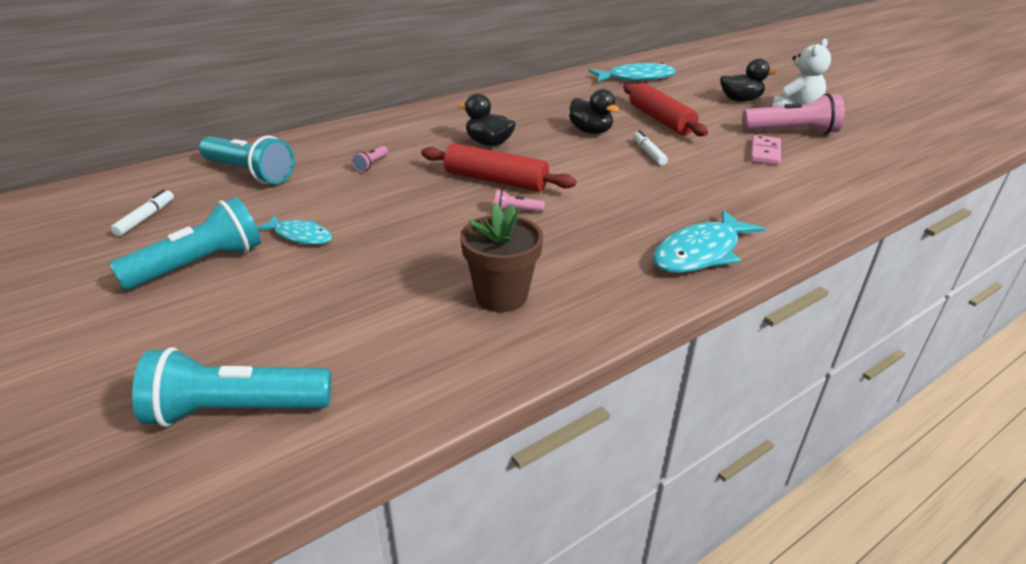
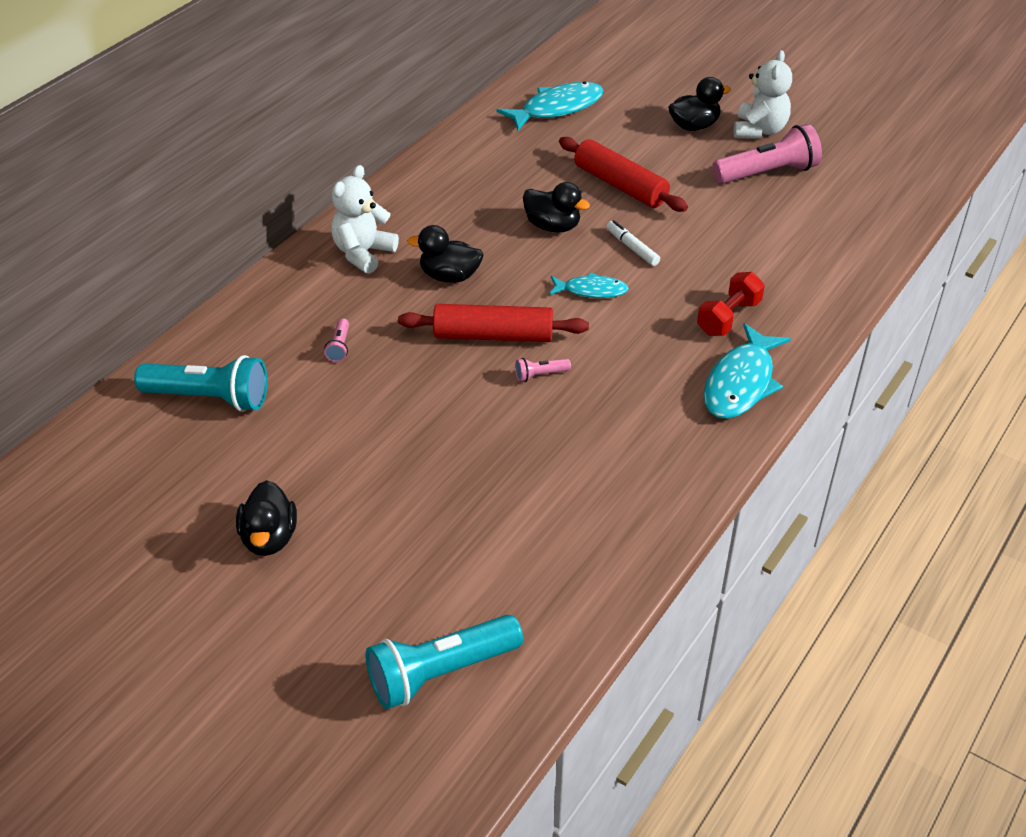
camera: 20 degrees left, 10 degrees up
turquoise flashlight [109,197,261,290] -> black duck [236,480,297,556]
white marker [110,189,174,236] -> none
turquoise fish [257,215,332,245] -> turquoise fish moved to [549,272,629,298]
brown flower pot [460,203,543,312] -> none
pink domino [750,135,781,165] -> none
none -> white teddy bear [331,165,399,274]
none -> red dumbbell [697,272,765,336]

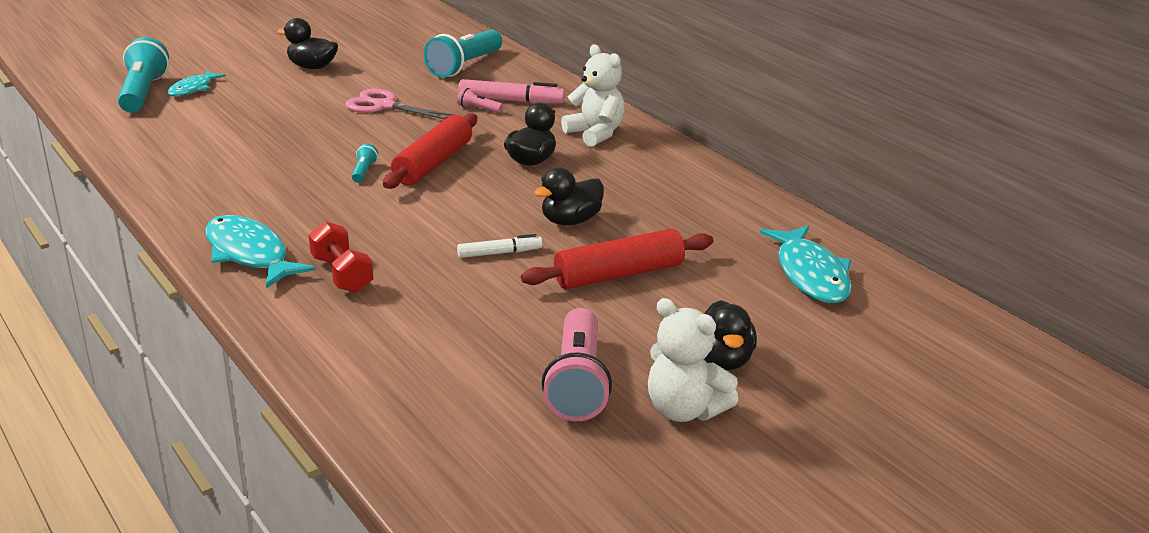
camera: 110 degrees right, 15 degrees down
pink flashlight [515,358,571,382] -> turquoise flashlight [352,144,378,183]
turquoise fish [549,272,629,298] -> turquoise fish moved to [167,71,226,96]
none -> pink scissors [345,89,454,120]
none -> pink marker [458,79,565,104]

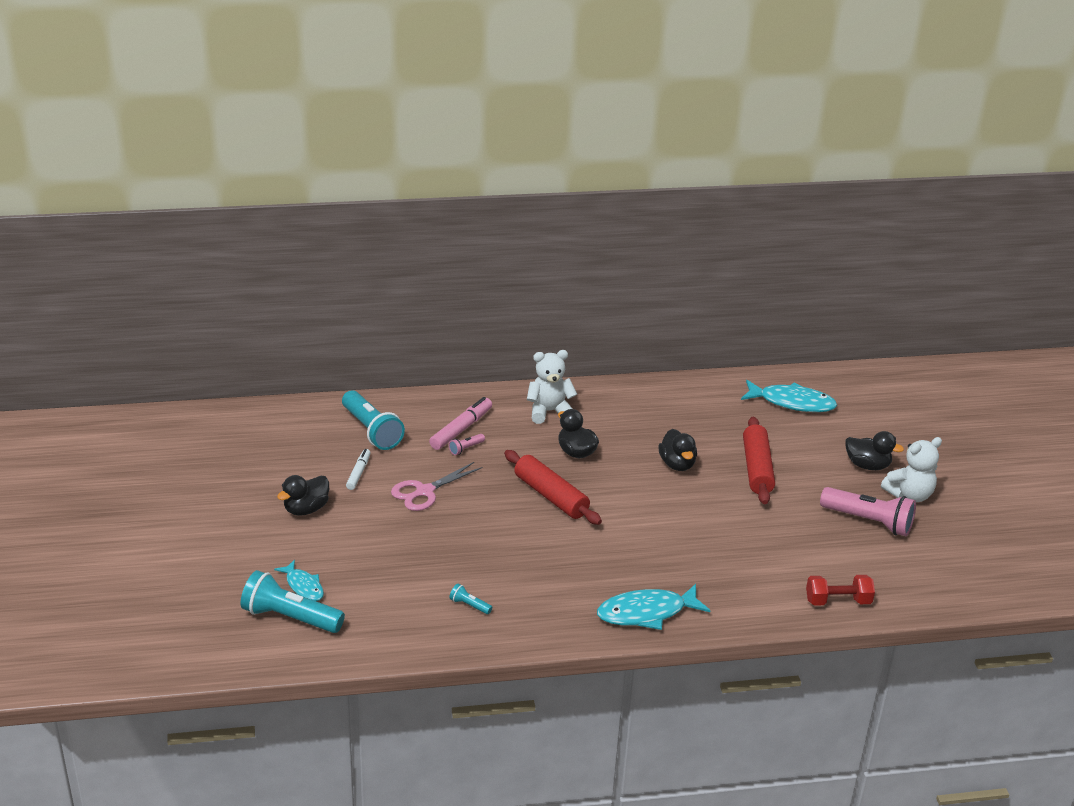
camera: 65 degrees left, 5 degrees up
red dumbbell [309,221,374,293] -> red dumbbell moved to [806,575,875,606]
turquoise flashlight [352,144,378,183] -> turquoise flashlight moved to [449,584,492,614]
white marker [457,234,543,258] -> white marker moved to [346,449,371,490]

